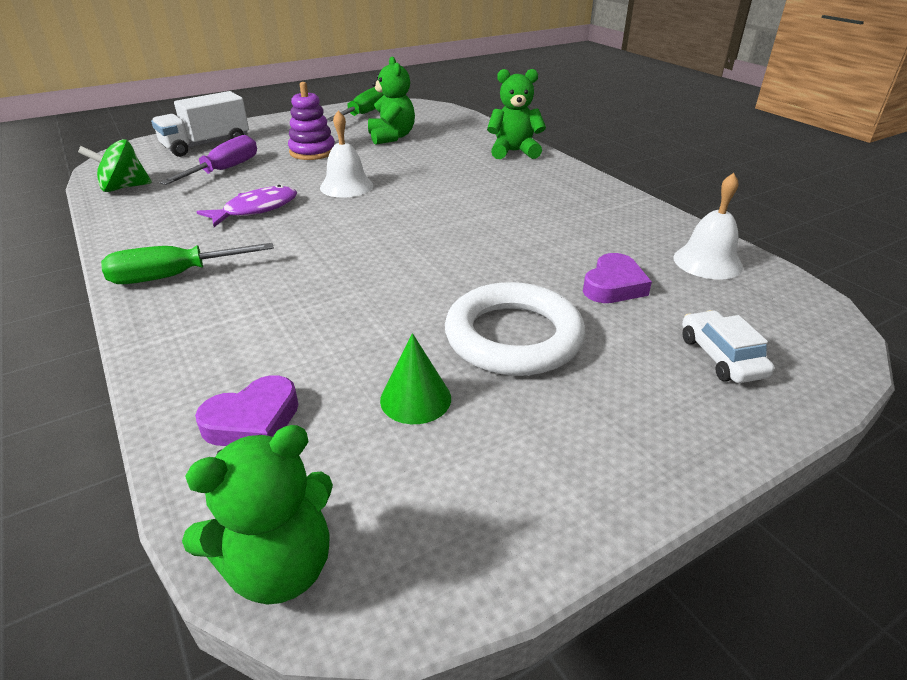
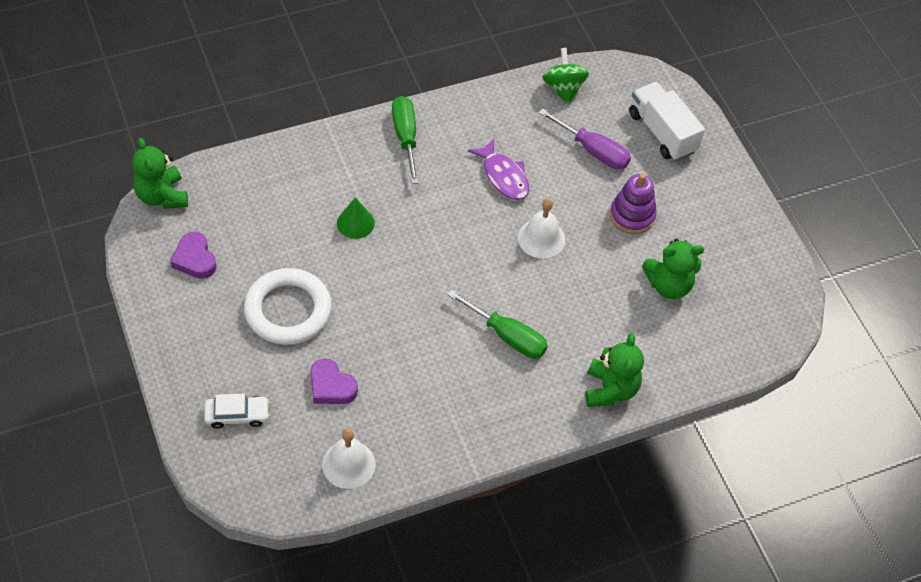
camera: 95 degrees right, 20 degrees up
purple heart [195,375,299,446] -> purple heart moved to [170,232,217,279]
green screwdriver [327,87,384,122] -> green screwdriver moved to [447,289,548,359]
green cone [380,333,451,424] -> green cone moved to [337,197,375,239]

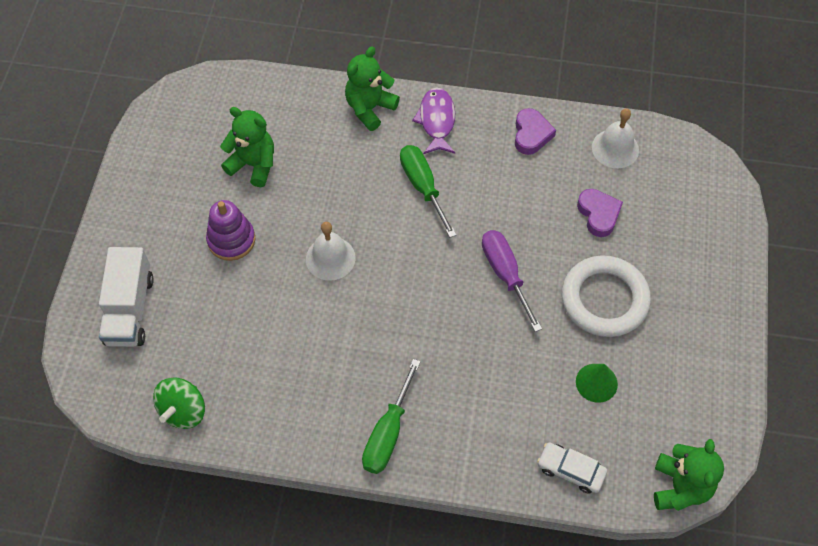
camera: 145 degrees left, 5 degrees up
purple heart [170,232,217,279] -> purple heart moved to [515,108,556,155]
white car [204,394,269,429] -> white car moved to [537,443,607,494]
green cone [337,197,375,239] -> green cone moved to [576,364,618,403]
purple fish [468,139,529,200] -> purple fish moved to [412,88,455,154]
purple screwdriver [539,108,631,170] -> purple screwdriver moved to [482,230,542,332]

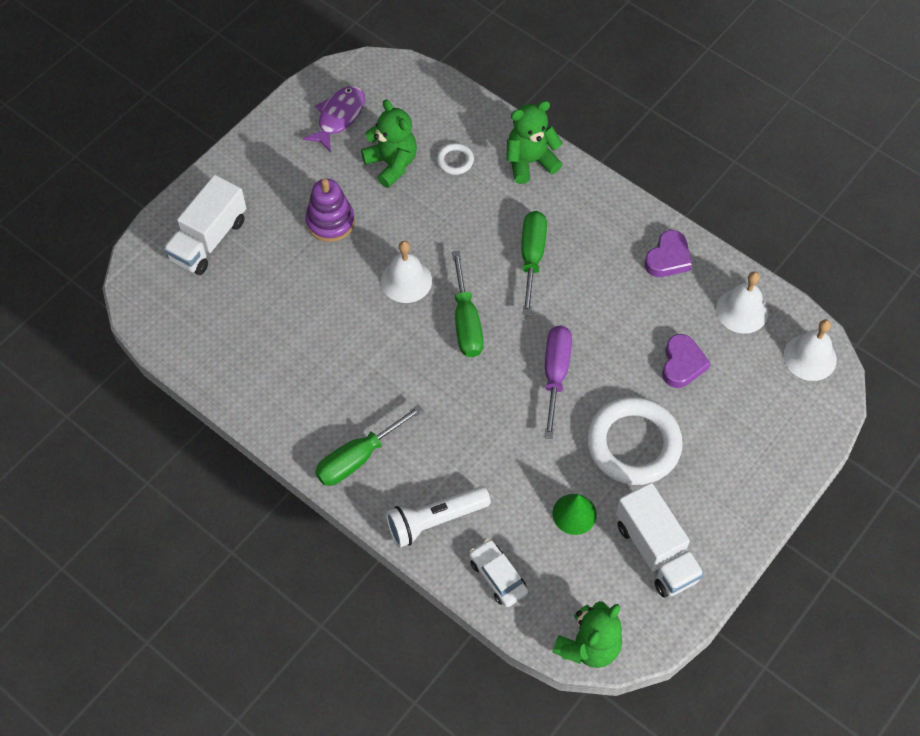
camera: 30 degrees right, 0 degrees up
green spinning top [153,377,205,429] -> none
purple fish [412,88,455,154] -> purple fish moved to [302,86,365,152]
none -> white flashlight [386,486,491,548]
none -> white ring [437,143,474,175]
none -> green screwdriver [452,251,483,357]
none -> white truck [616,483,704,598]
none -> white bell [784,319,837,381]

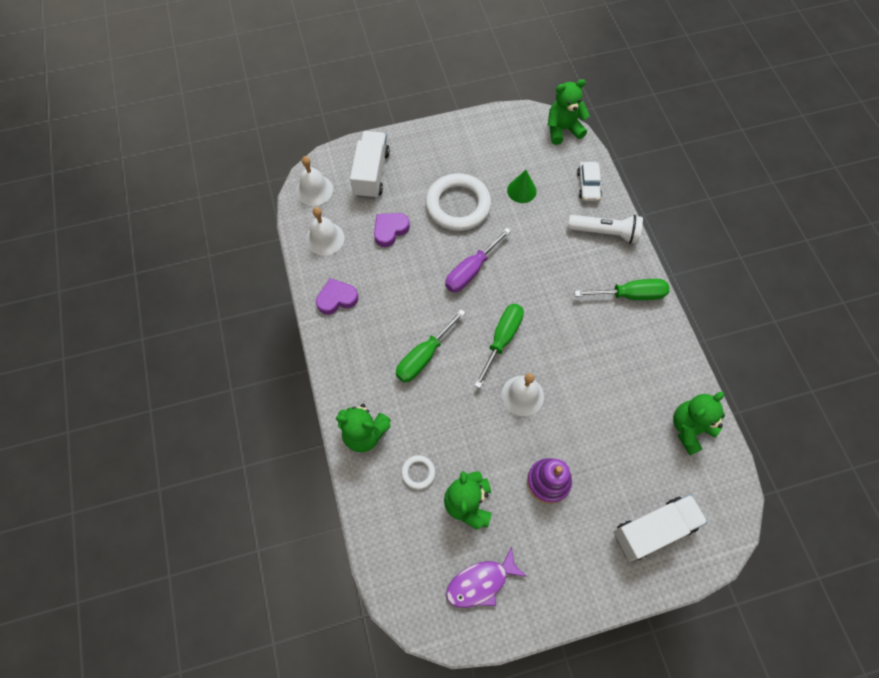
camera: 145 degrees left, 5 degrees up
white truck [616,483,704,598] -> white truck moved to [350,131,390,199]
none -> green teddy bear [673,392,725,455]

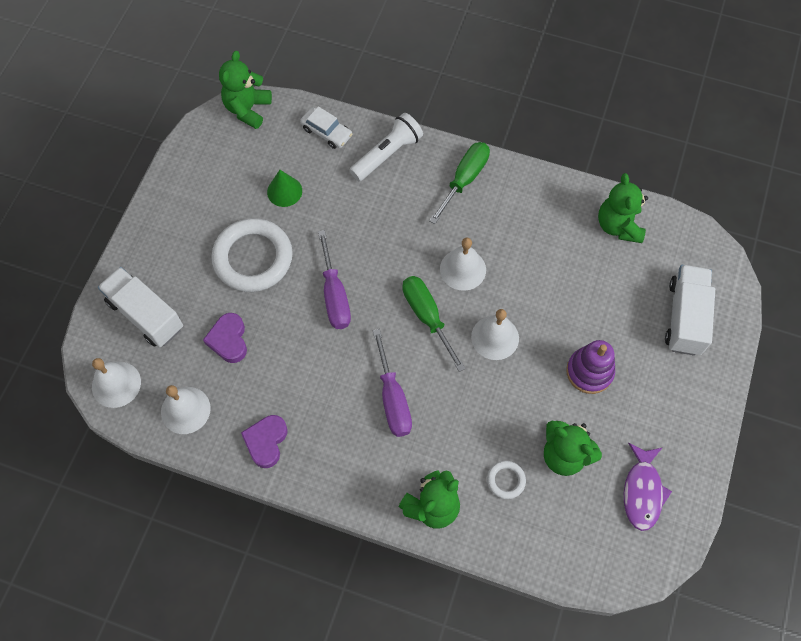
camera: 55 degrees left, 0 degrees up
green screwdriver [396,309,466,383] -> purple screwdriver [373,329,412,437]
none -> white bell [440,237,486,291]

